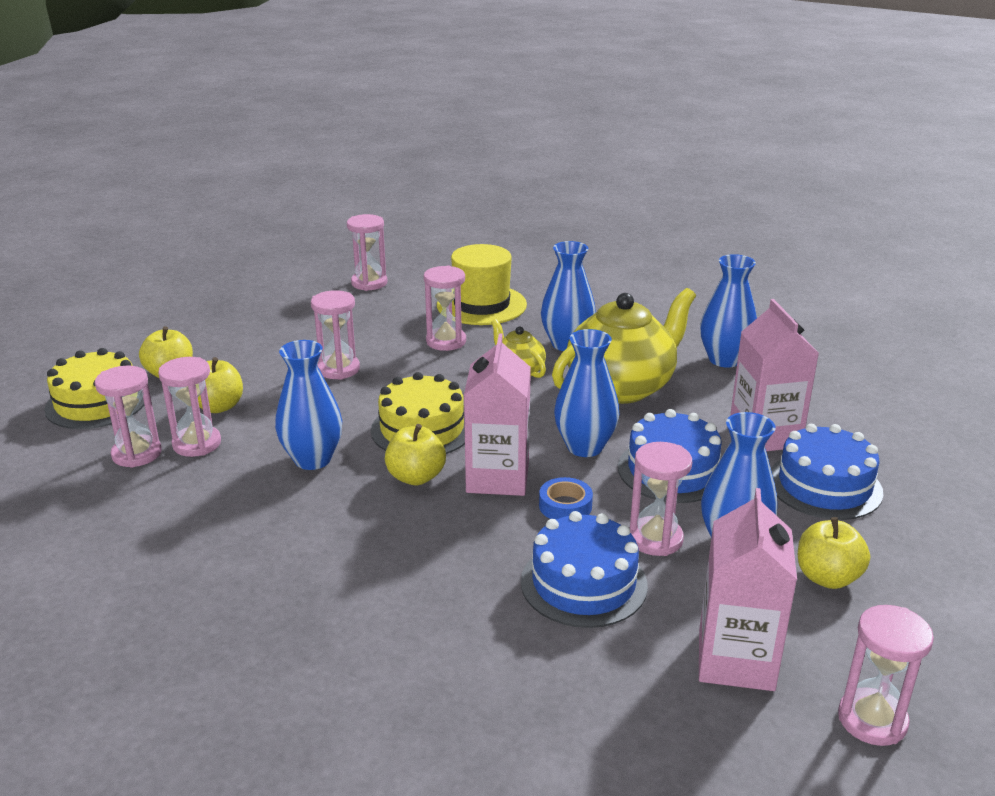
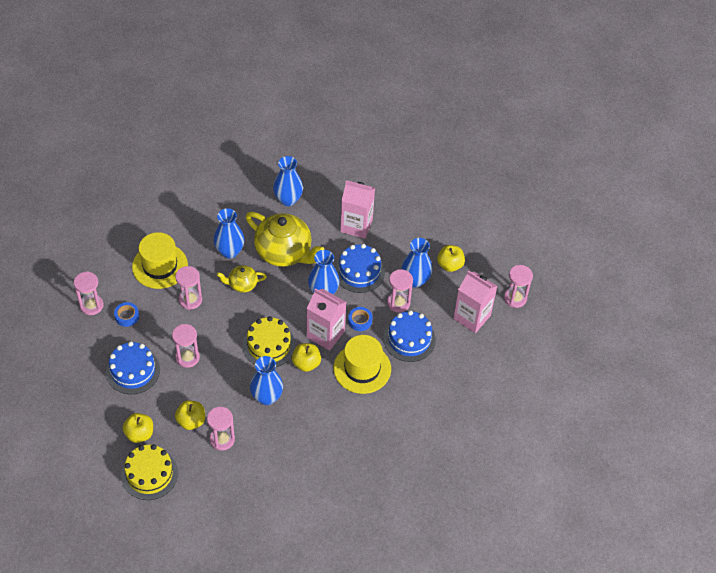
camera: 65 degrees left, 25 degrees up
pink hourglass [95,366,162,468] -> none
yellow teapot [552,288,696,404] -> yellow teapot turned 135 degrees clockwise [246,212,325,267]
blue cake [771,424,883,520] -> blue cake moved to [106,341,160,394]
none -> blue tape [114,302,139,327]
none -> yellow hat [333,335,391,394]

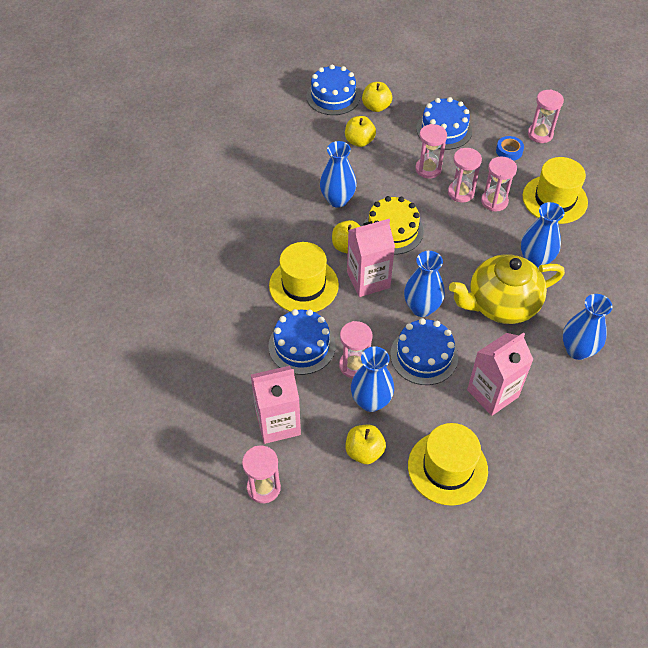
camera: 130 degrees right, 0 degrees up
yellow cake [121,444,178,500] -> blue cake [306,64,360,115]
pink hourglass [207,407,235,451] -> pink hourglass moved to [448,148,482,203]
yellow teapot [217,265,267,293] -> none
blue tape [348,307,373,331] -> none
none -> yellow hat [408,423,488,506]

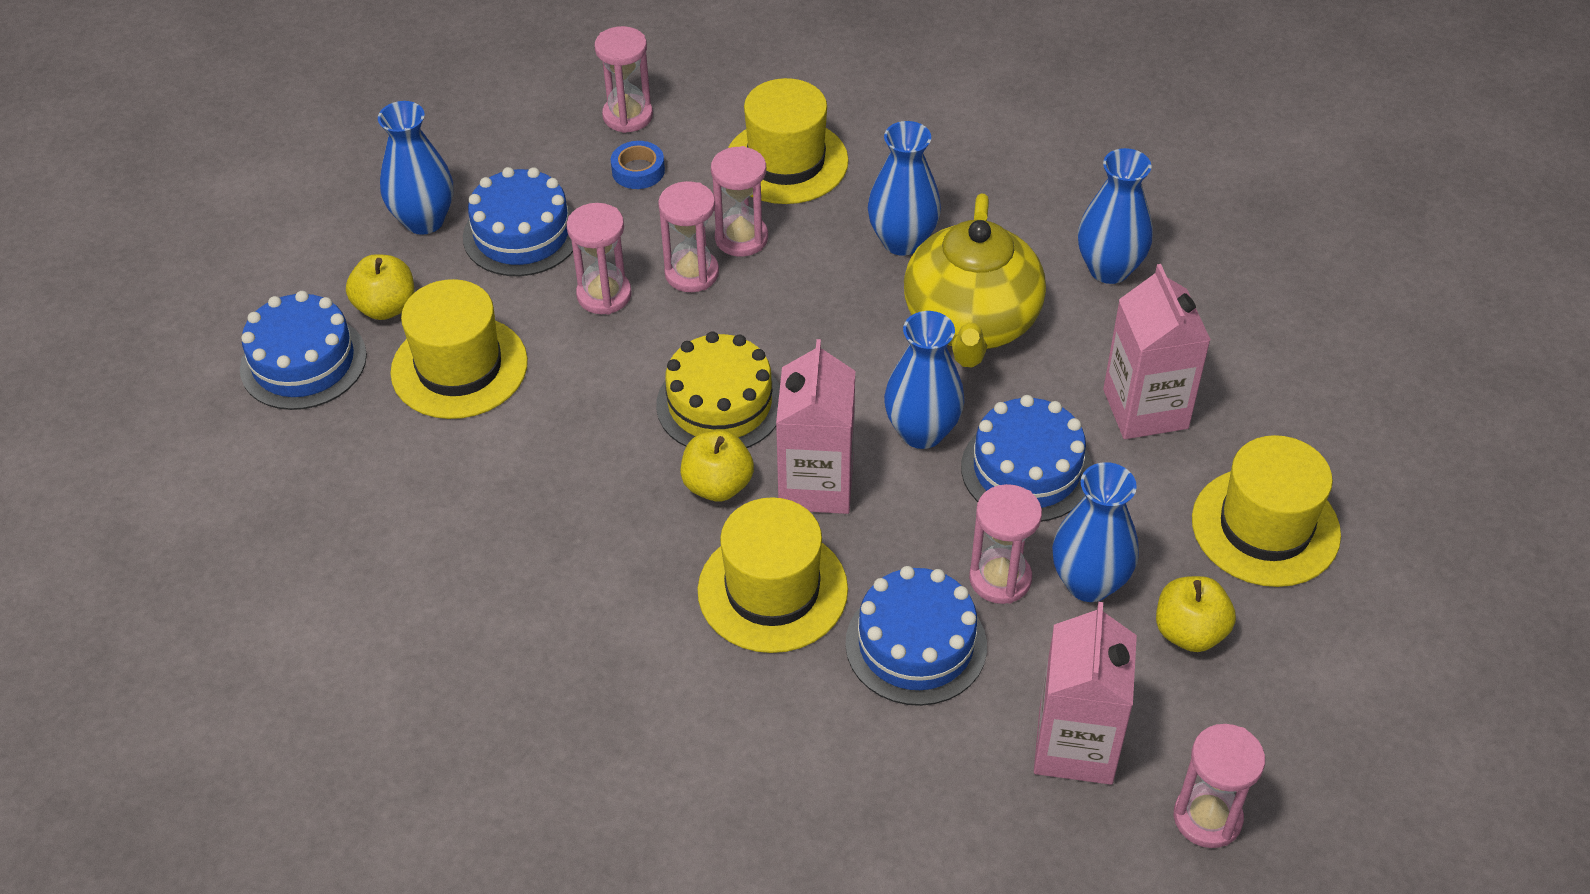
camera: 65 degrees left, 5 degrees down
blue vase [320,141,357,208] -> blue vase moved to [378,101,453,235]
yellow apple [345,116,376,147] -> yellow hat [390,279,528,419]

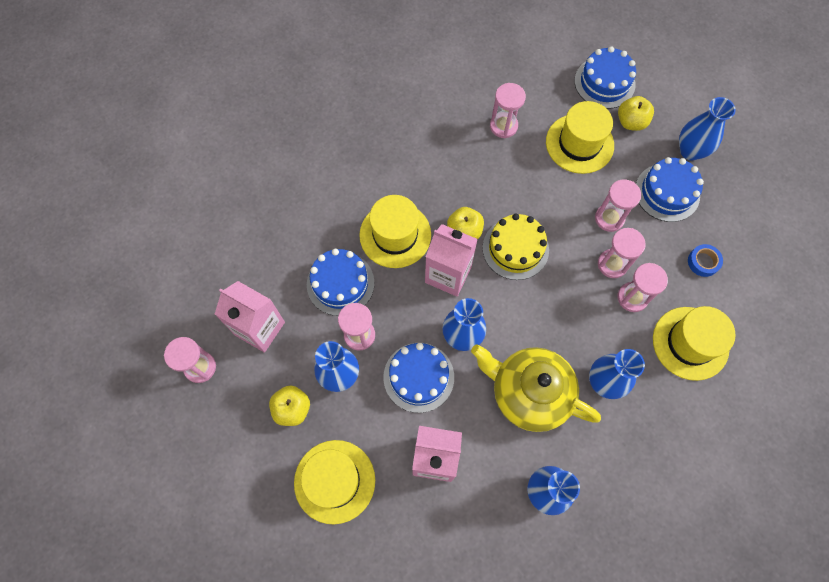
camera: 110 degrees right, 20 degrees up
pink hourglass [594,26,653,133] -> pink hourglass moved to [490,83,526,138]

